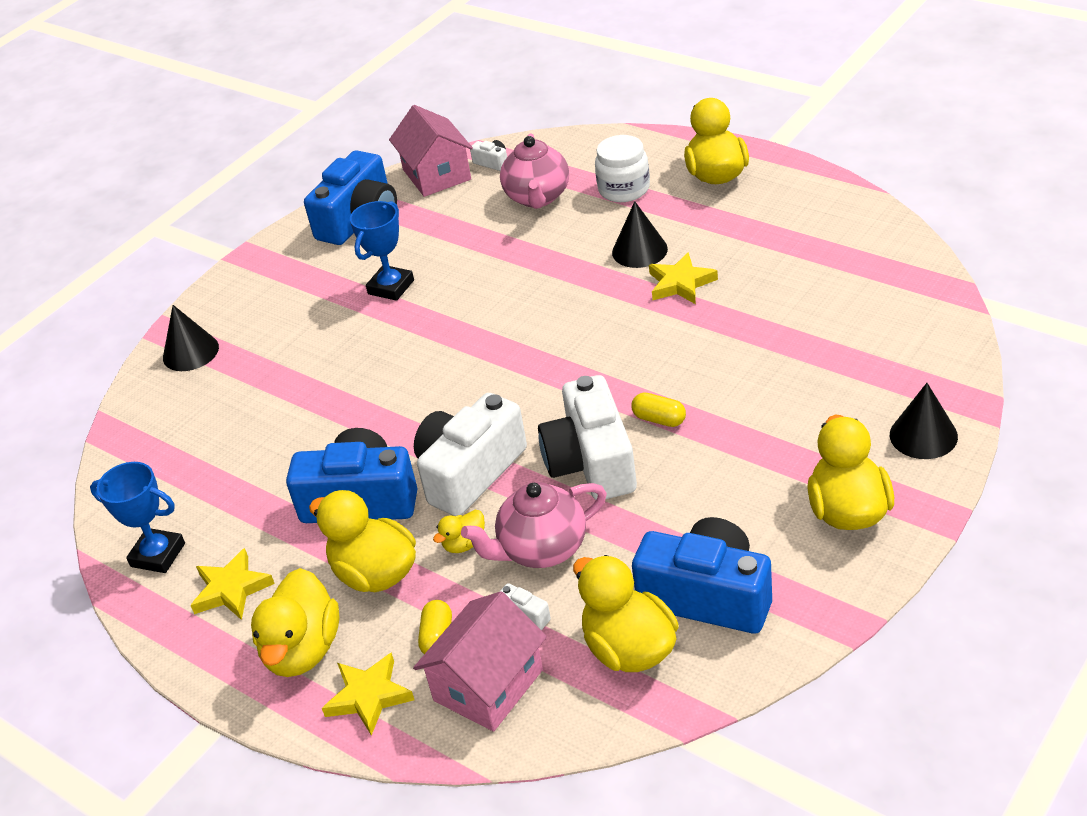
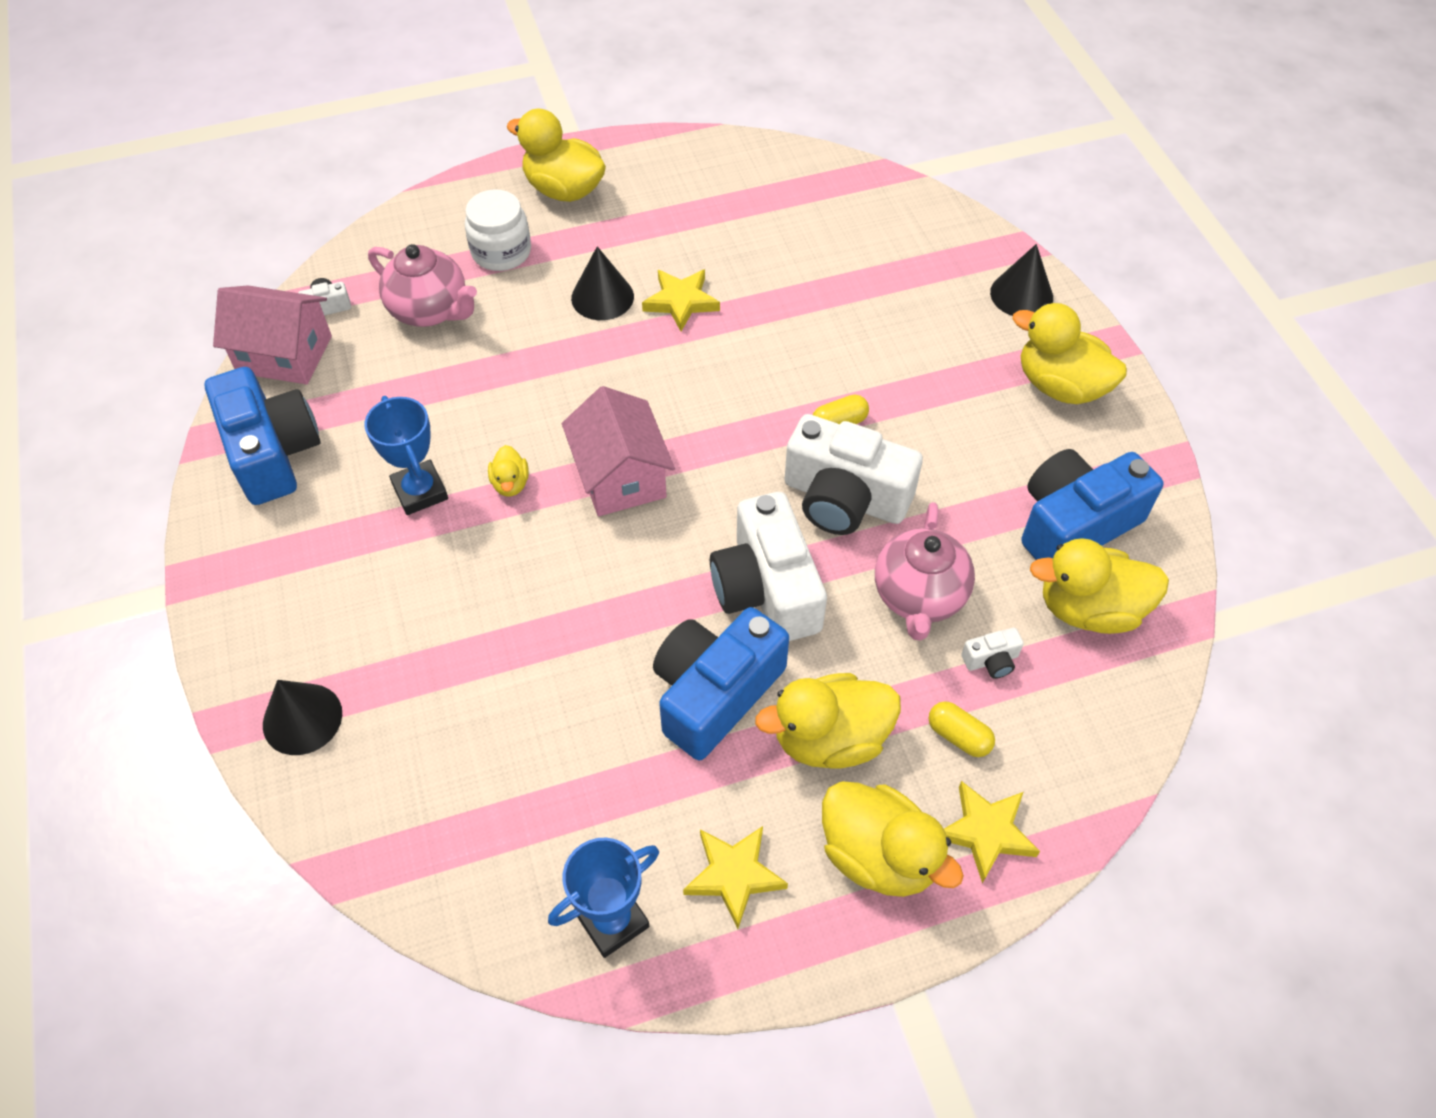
camera: 60 degrees left, 15 degrees up
pink house [413,591,547,732] -> pink house moved to [562,386,675,516]
yellow duck [433,510,485,553] -> yellow duck moved to [488,445,529,497]

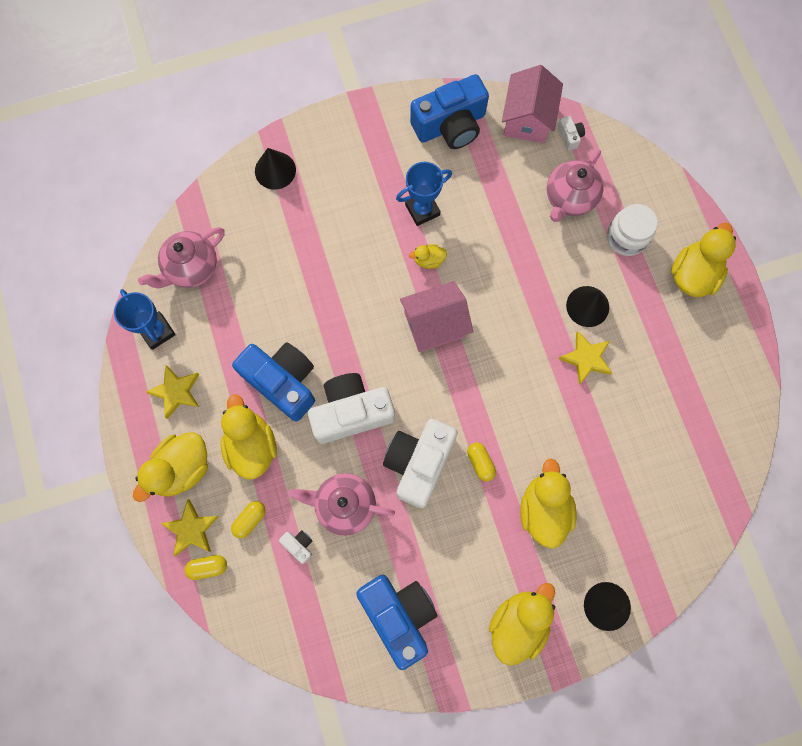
camera: 90 degrees right, 20 degrees up
white camera [961,628,1024,679] -> white camera turned 150 degrees clockwise [279,530,312,564]
yellow duck [1030,538,1169,634] -> yellow duck moved to [520,459,577,549]
none -> pink teapot [138,227,225,288]
none -> yellow capsule [184,555,227,580]

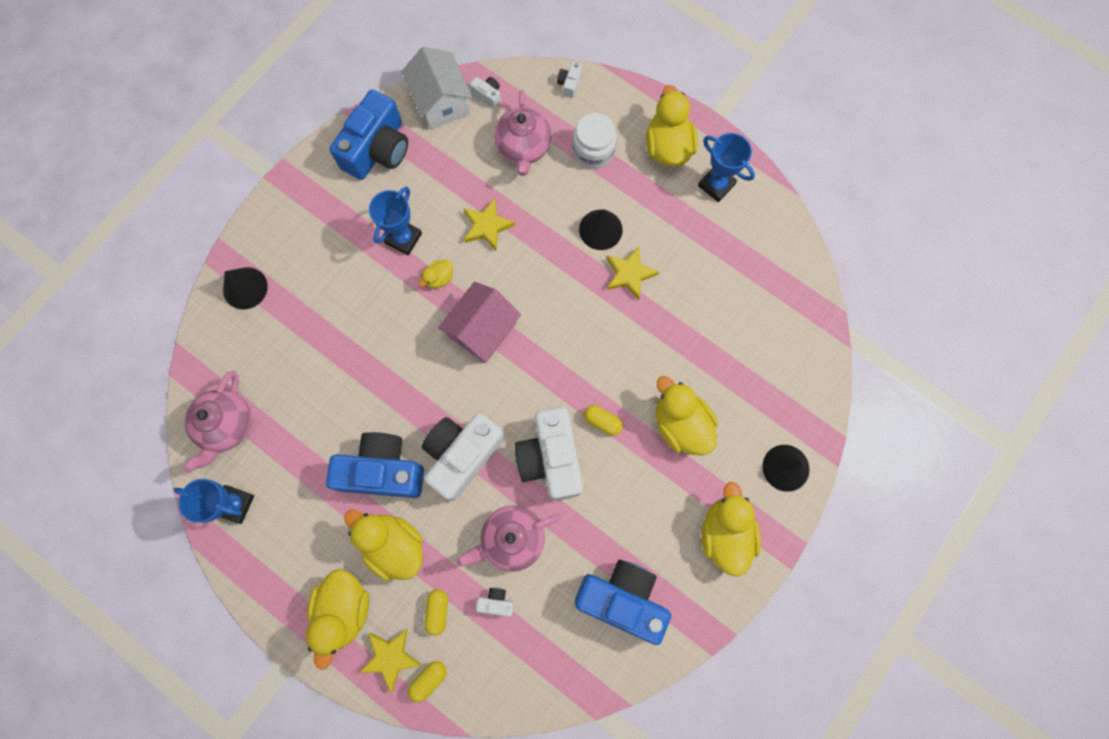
camera: 35 degrees left, 0 degrees up
yellow star [146,364,200,419] -> yellow star moved to [464,198,515,251]
pink house [502,65,563,143] -> white house [401,47,473,130]
none -> white camera [557,62,583,98]
none -> blue trophy [698,133,755,202]

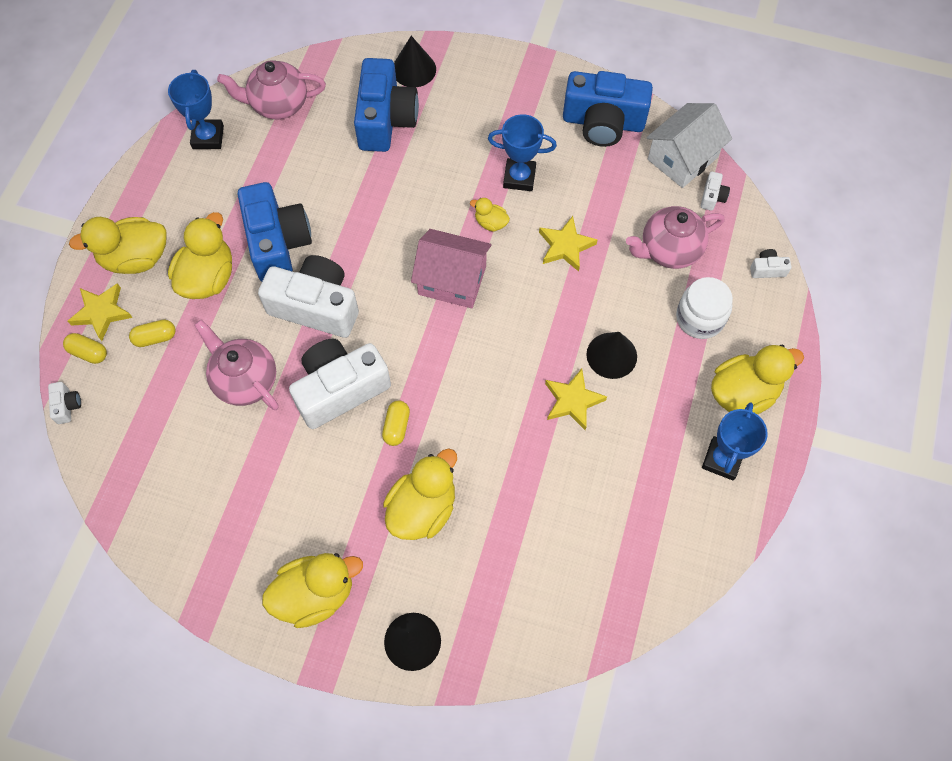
camera: 70 degrees right, 10 degrees down
white camera [476,588,514,617] -> white camera moved to [48,382,81,424]
blue camera [574,560,671,645] -> blue camera moved to [354,58,419,152]

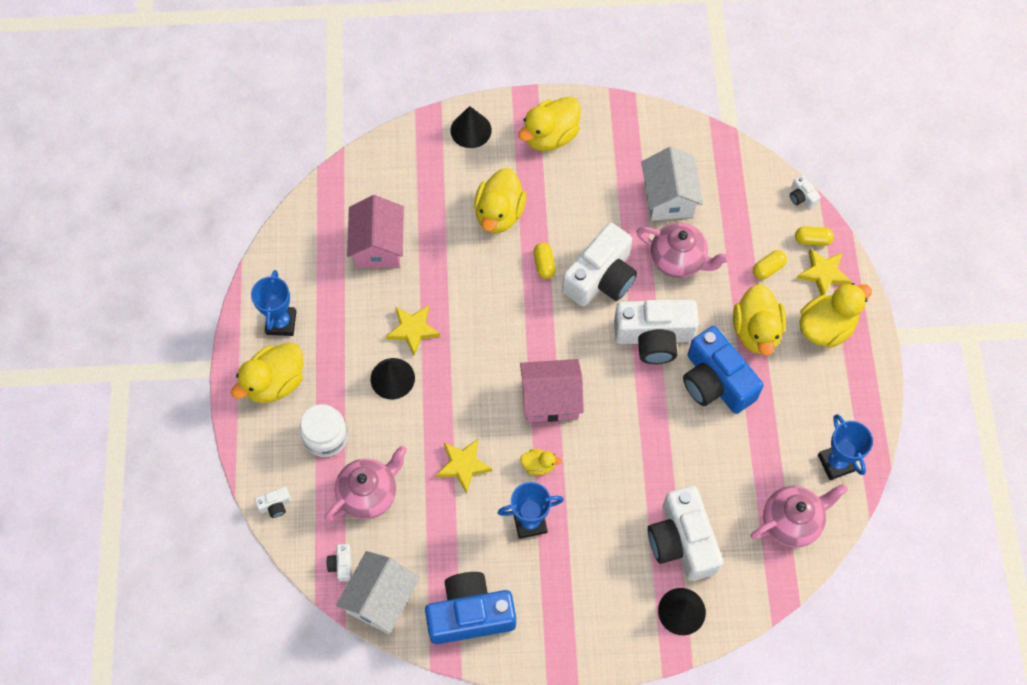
camera: 160 degrees right, 0 degrees up
blue camera [354,58,419,152] -> white camera [648,486,723,581]
none -> pink house [347,195,404,268]
none -> white house [641,147,703,221]

